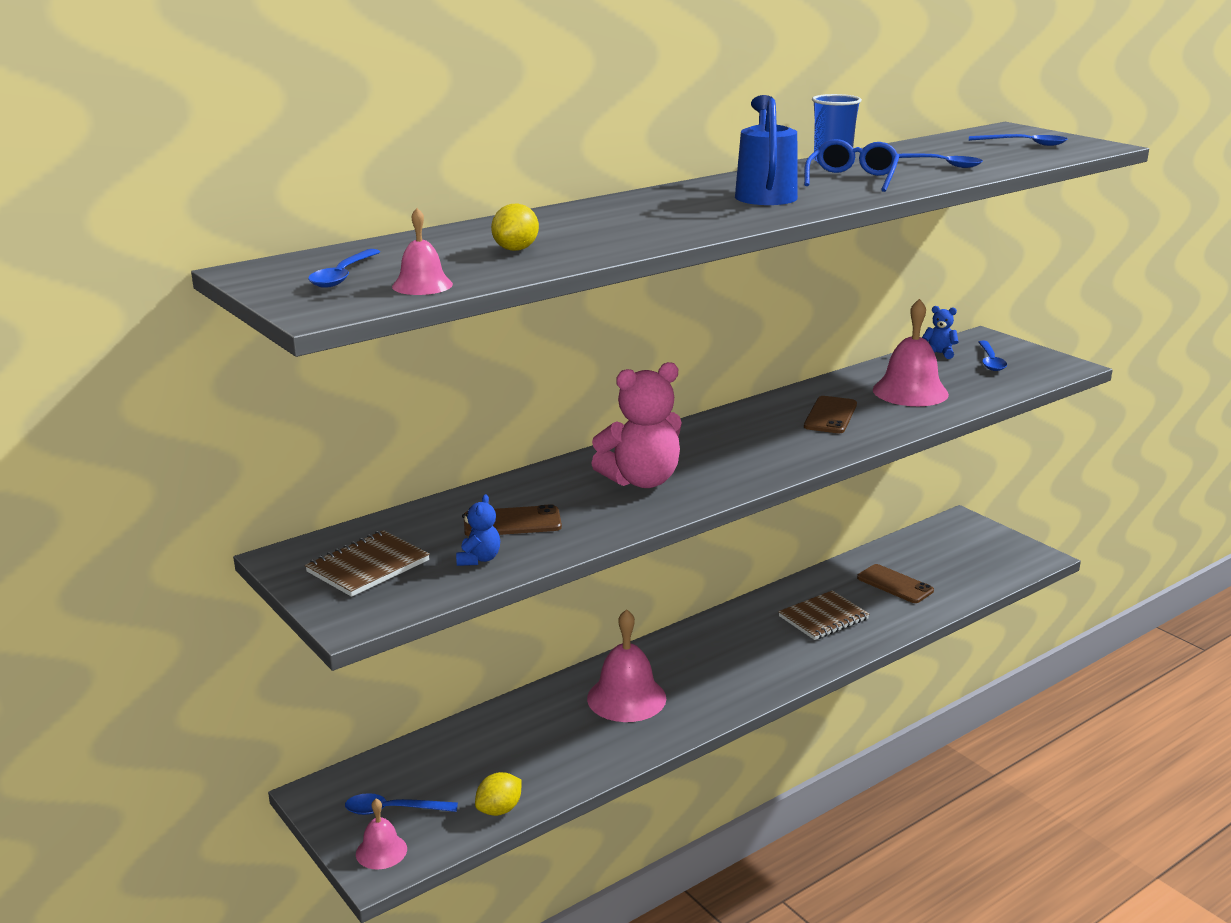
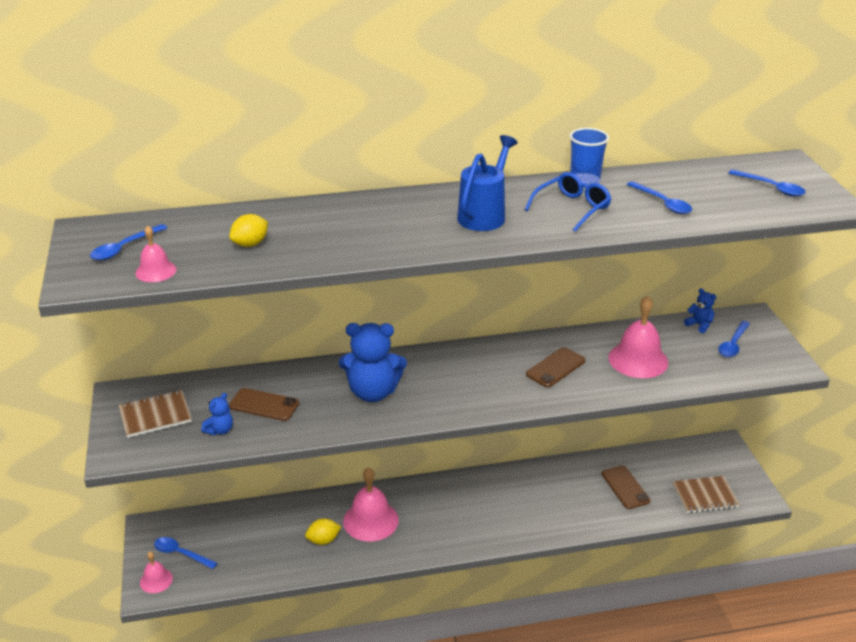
camera: 25 degrees right, 10 degrees up
yellow lemon [475,772,522,816] -> yellow lemon moved to [305,519,341,545]
pink teddy bear [591,362,682,488] -> blue teddy bear [339,323,407,402]
brown notebook [778,590,869,640] -> brown notebook moved to [673,476,740,513]

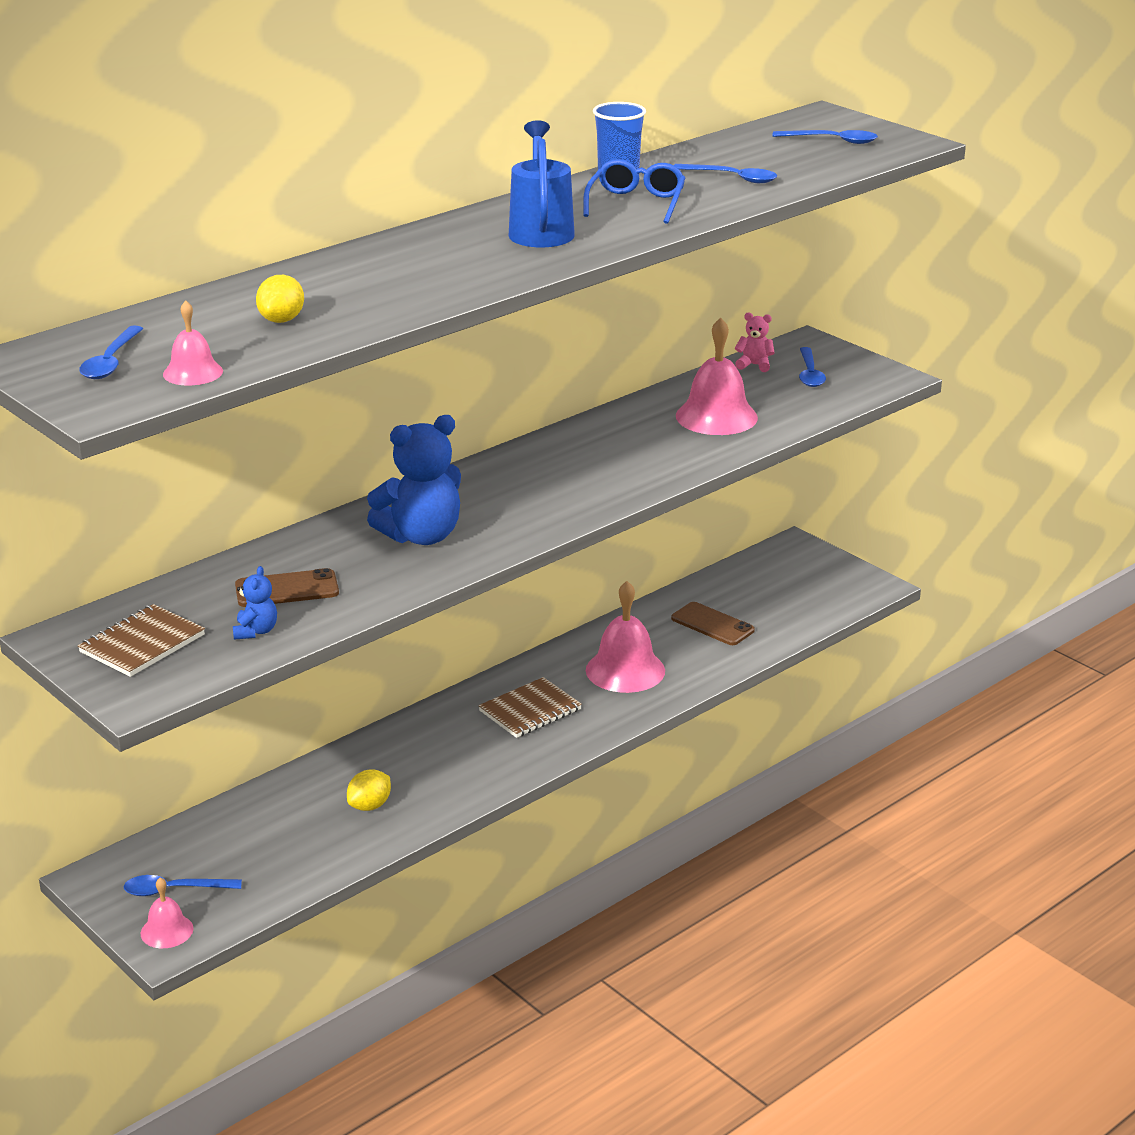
camera: 30 degrees left, 5 degrees down
pink bell [343,467,399,542] -> pink bell moved to [586,581,665,693]
brown phone [526,347,585,387] -> none
brown notebook [673,476,740,513] -> brown notebook moved to [478,677,582,738]
blue teddy bear [684,288,716,333] -> pink teddy bear [735,313,775,372]

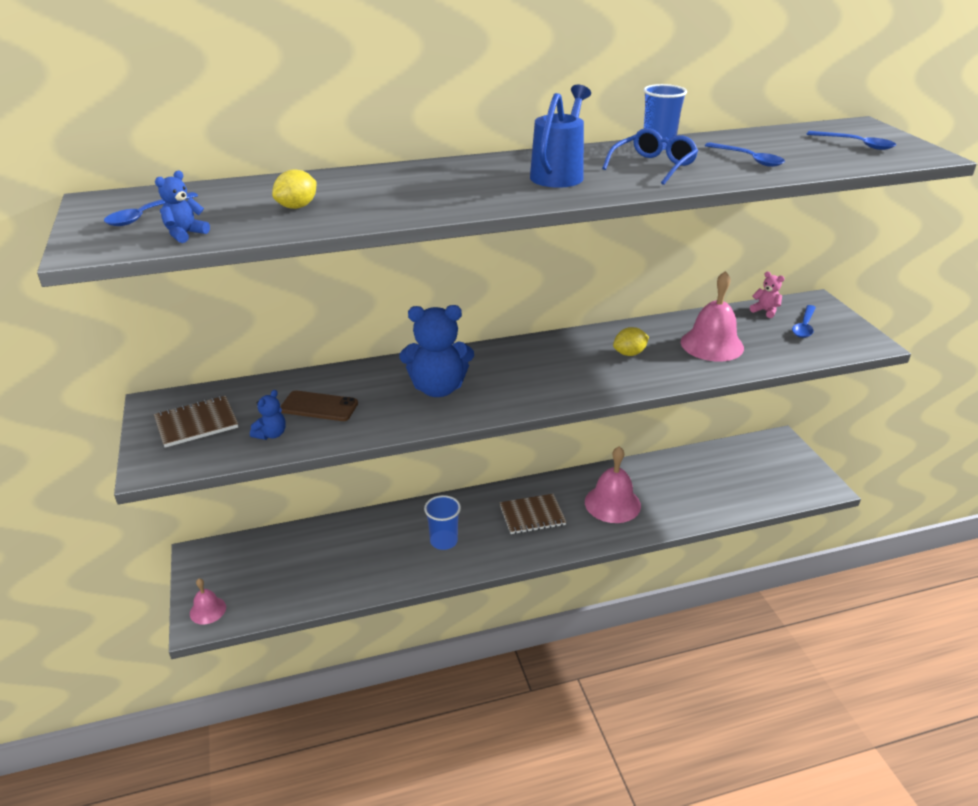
camera: 25 degrees right, 5 degrees up
blue spoon [123,875,242,896] -> none
pink bell [163,300,223,385] -> blue teddy bear [155,171,210,243]
yellow lemon [347,770,391,811] -> yellow lemon moved to [613,327,649,356]
brown phone [671,602,755,645] -> none
none -> blue cup [424,495,461,550]

